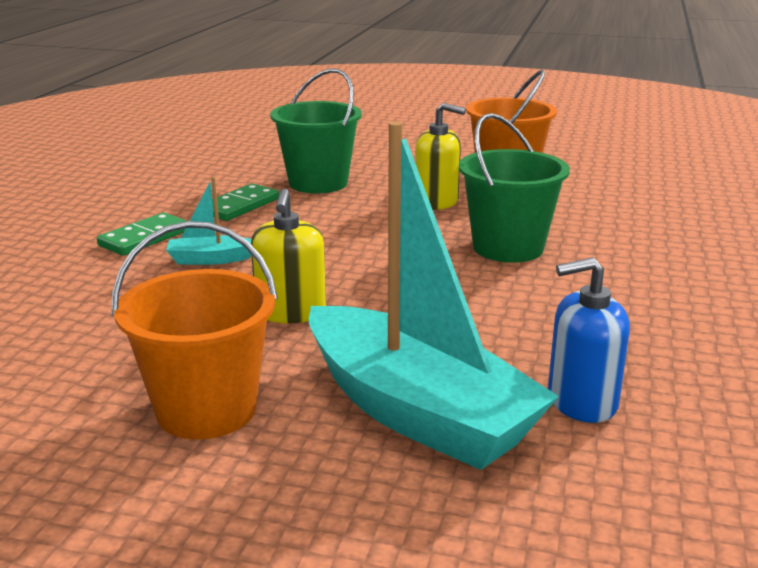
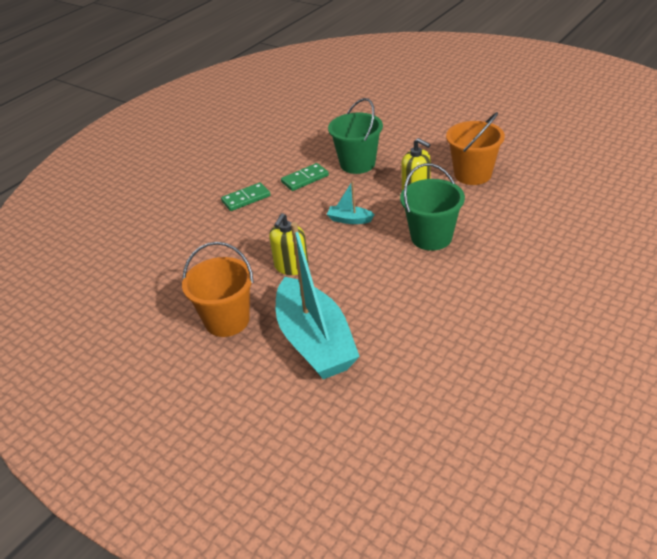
camera: 25 degrees right, 15 degrees up
turquoise boat [166,177,251,265] -> turquoise boat moved to [327,181,375,224]
blue soap dispenser [548,257,630,423] -> none

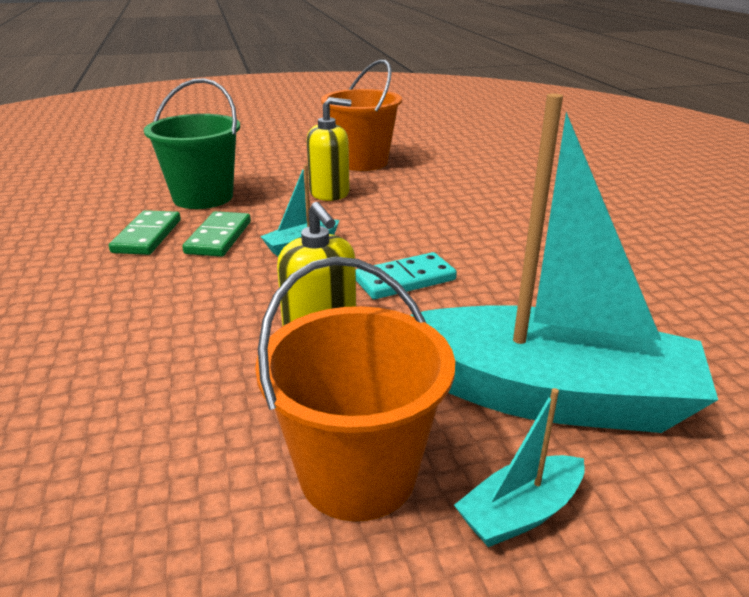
camera: 55 degrees left, 10 degrees down
green domino [221,182,271,211] -> green domino moved to [182,211,251,257]
green bucket [400,163,465,251] -> none
none -> turquoise domino [356,252,457,299]
none -> turquoise boat [454,388,585,547]

